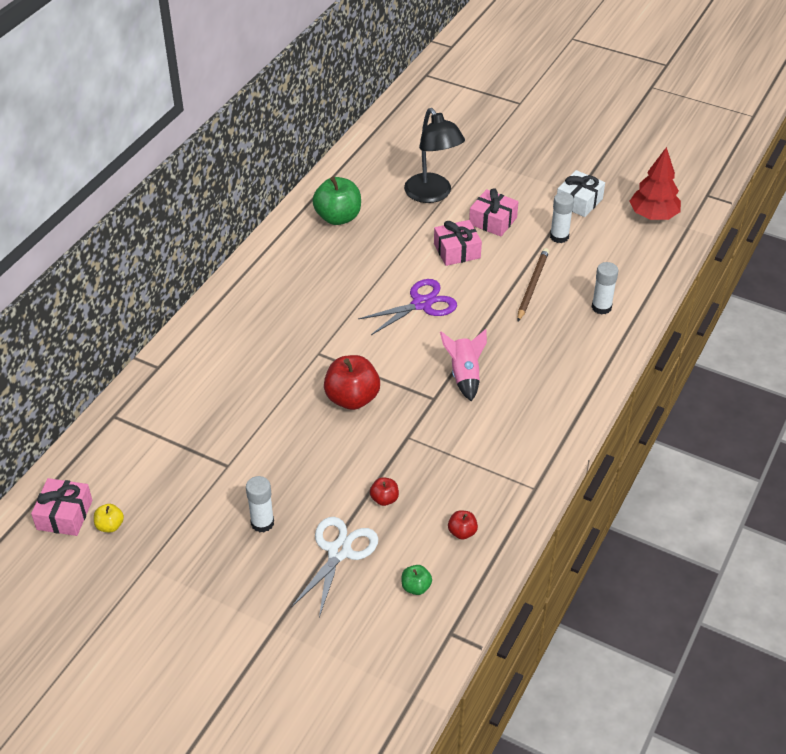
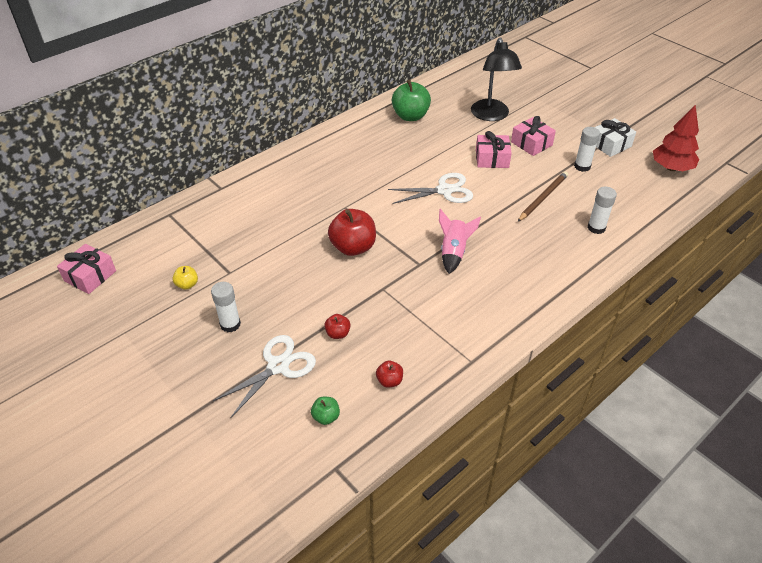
camera: 20 degrees right, 0 degrees up
yellow apple [94,504,124,532] -> yellow apple moved to [172,266,198,290]
purple scissors [358,279,457,335] -> white scissors [388,173,473,204]

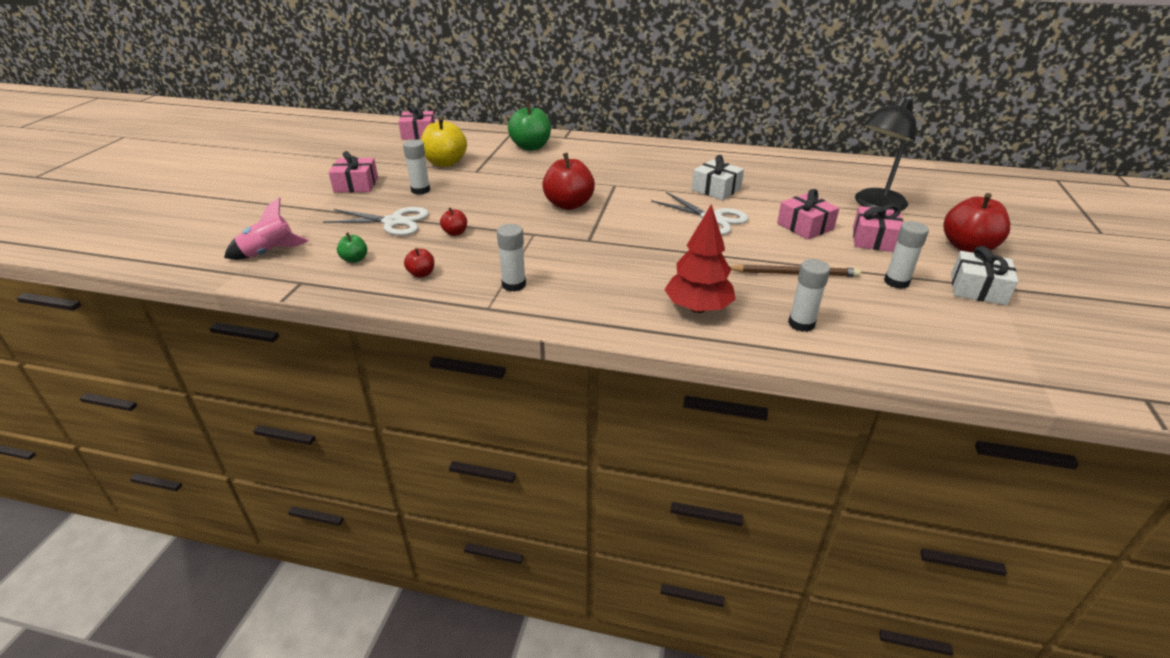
camera: 55 degrees right, 10 degrees down
yellow apple [172,266,198,290] -> yellow apple [421,117,467,167], size x2.06
green apple [392,79,431,121] -> green apple moved to [508,101,551,151]
pink rocket [439,209,481,274] -> pink rocket moved to [224,197,309,260]
red tree [653,104,699,171] -> red tree moved to [665,204,736,313]
none -> pink gift [329,151,378,192]
none -> white glue stick [497,224,526,292]
none -> white gift [692,155,744,200]
none -> red apple [943,193,1010,253]

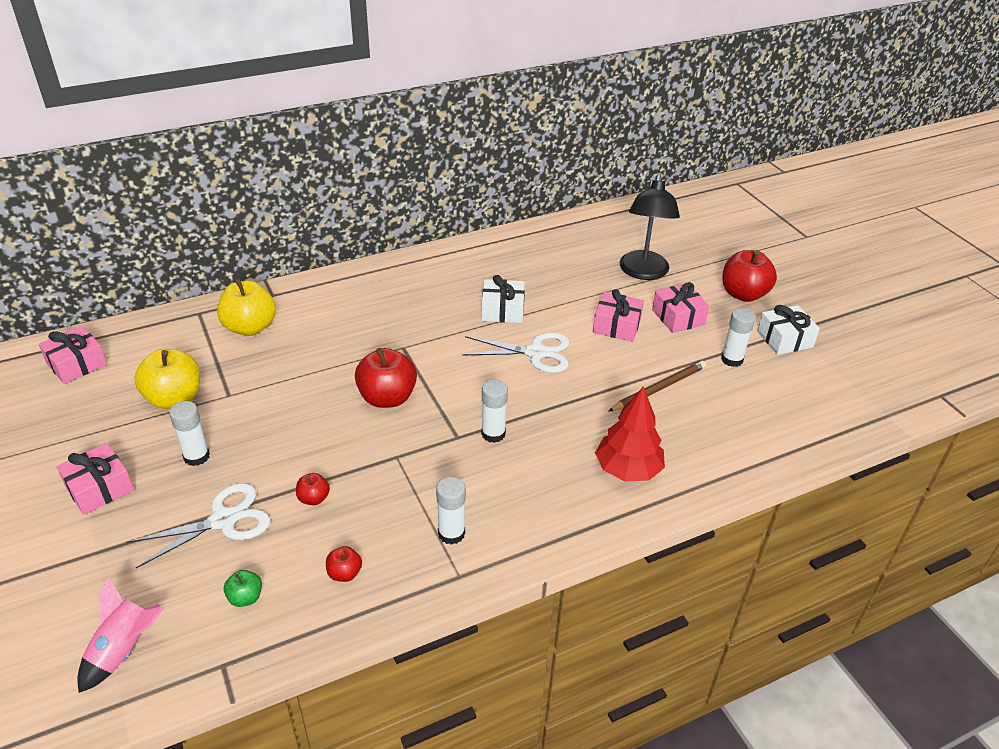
camera: 40 degrees left, 5 degrees up
green apple [508,101,551,151] -> yellow apple [217,278,276,336]
white glue stick [788,259,830,332] -> white glue stick moved to [481,379,508,443]

